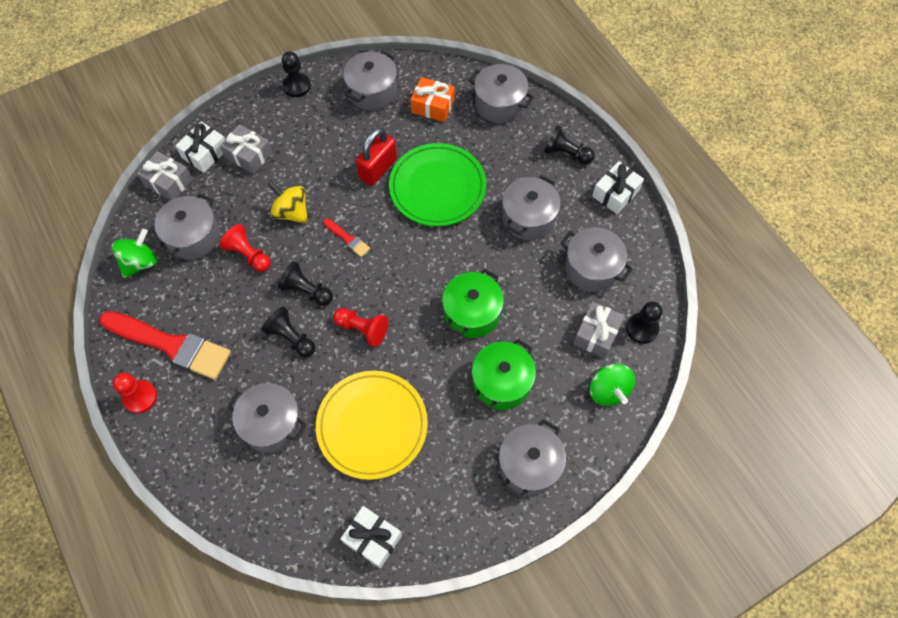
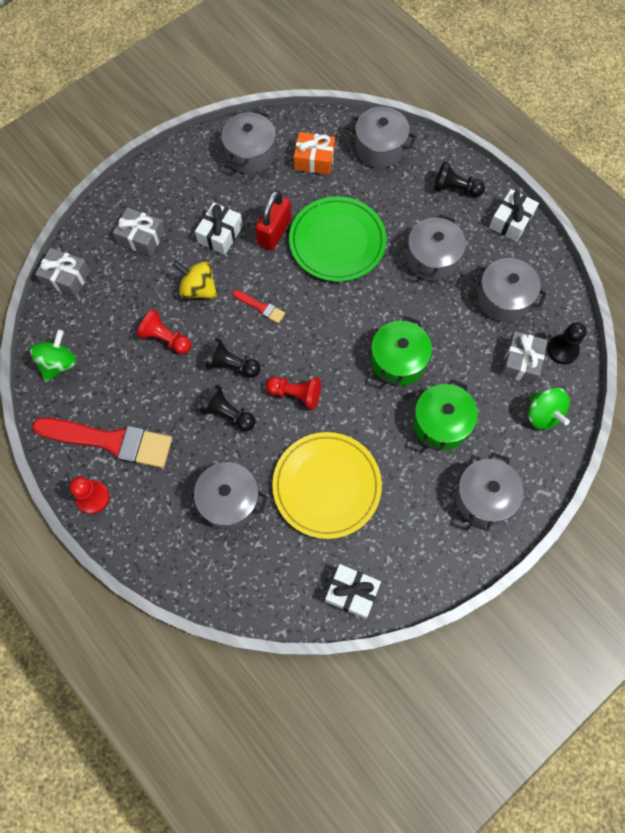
camera: 10 degrees left, 5 degrees up
grey pot [155,193,220,260] -> none
white gift [175,121,225,173] -> white gift moved to [195,202,243,255]
black pawn [282,51,311,97] -> none

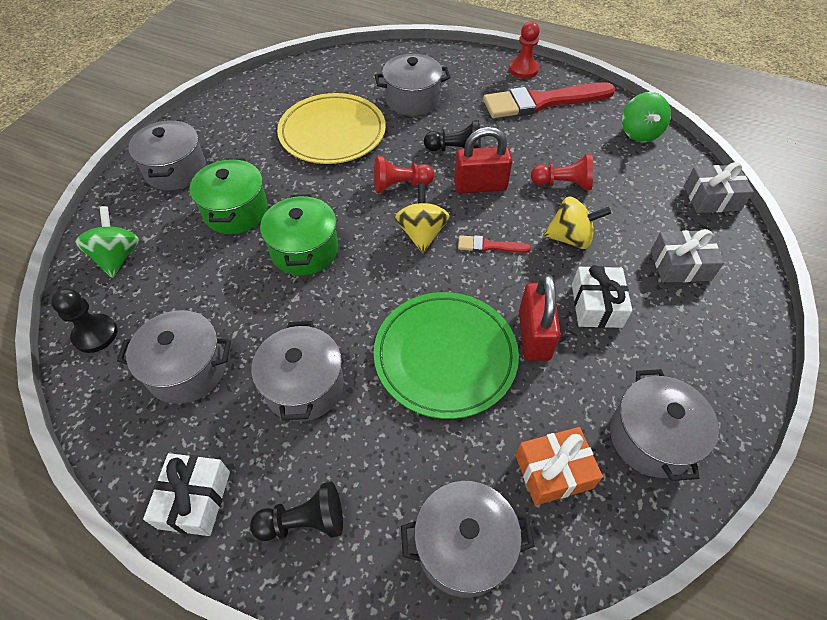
camera: 155 degrees right, 15 degrees down
black pawn [205,338,261,378] -> red padlock [454,127,512,194]
white gift [325,564,381,619] -> none
grey gift [501,331,548,384] -> none
green spinning top [529,388,570,429] -> green spinning top turned 45 degrees clockwise [75,206,139,278]
none -> yellow spinning top [395,183,450,253]

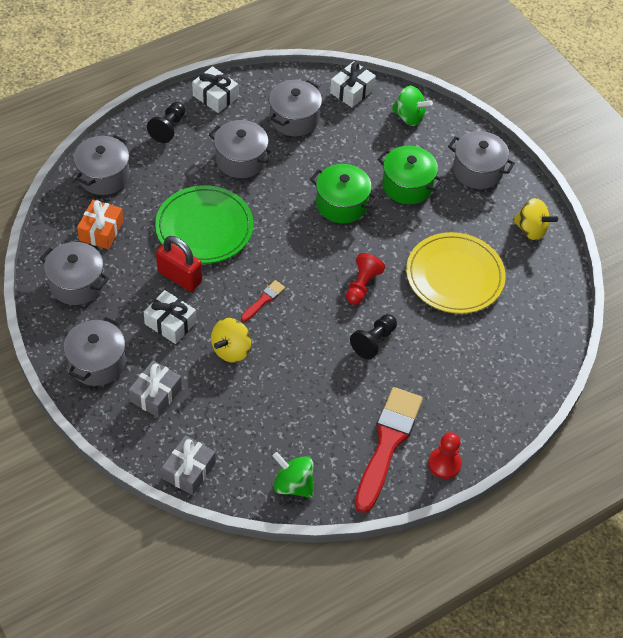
camera: 120 degrees right, 0 degrees up
black pawn [51,288,117,353] -> white gift [330,61,376,107]
grey pot [375,54,451,116] -> grey pot moved to [64,317,126,386]
yellow spinning top [395,183,450,253] -> yellow spinning top moved to [513,198,558,241]
red padlock [454,127,512,194] -> none
red pawn [531,154,593,191] -> none

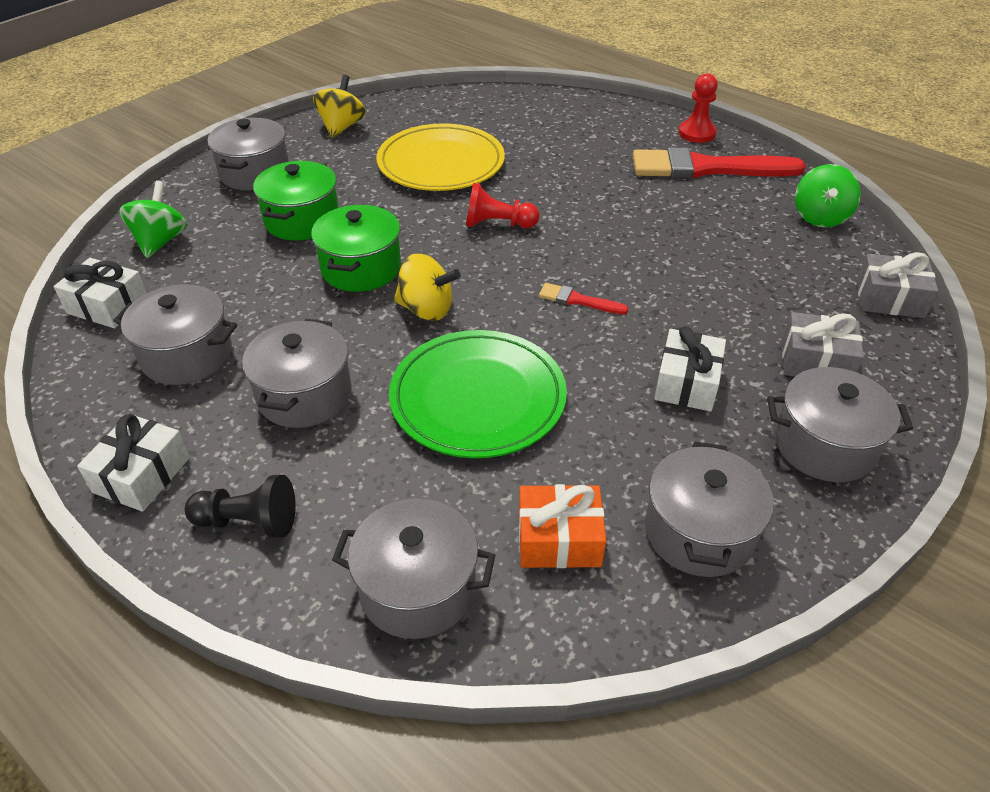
camera: 105 degrees left, 10 degrees down
red padlock [156,236,202,292] -> none
yellow spinning top [211,318,251,363] -> yellow spinning top moved to [394,253,461,321]
black pawn [350,314,397,359] -> none

